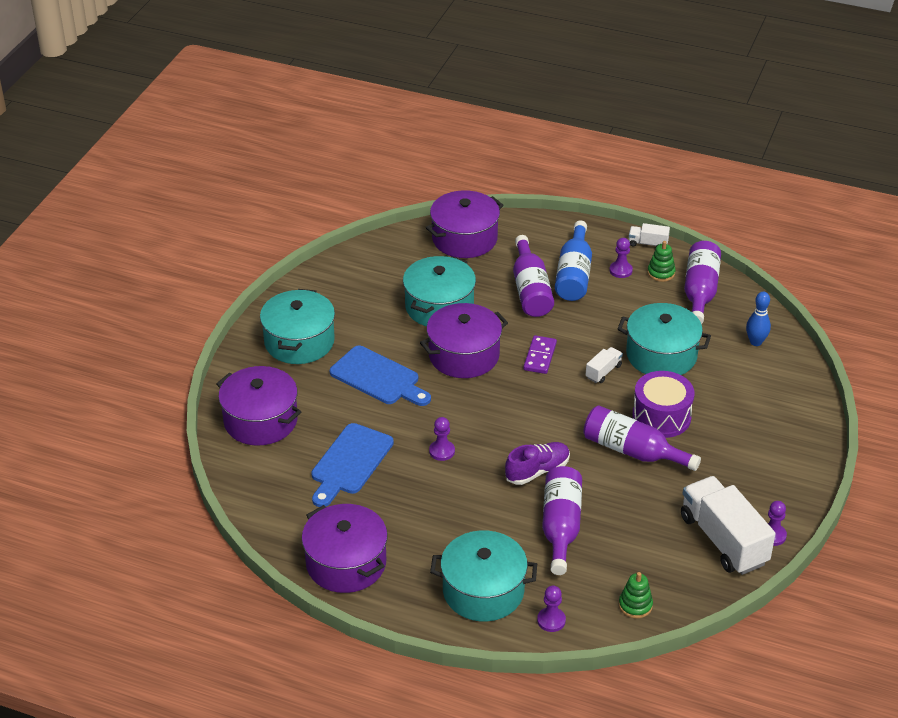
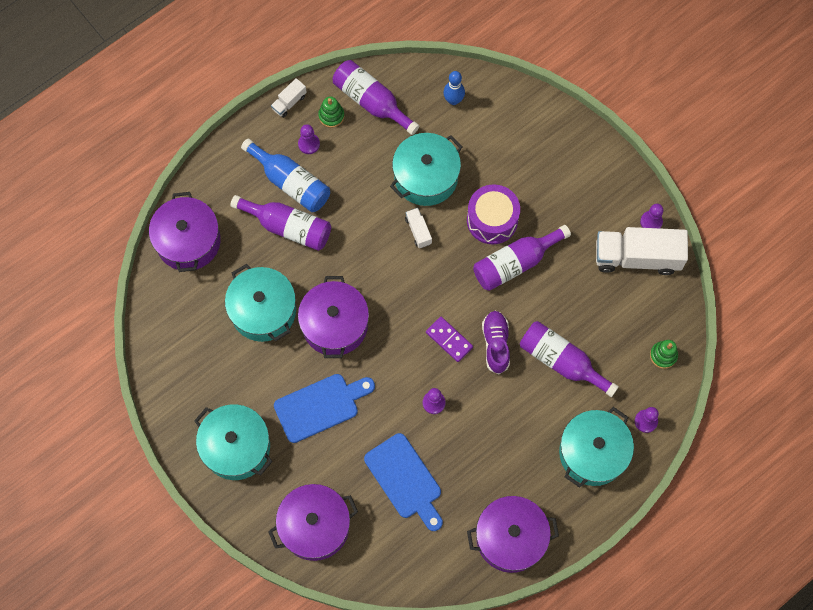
camera: 60 degrees left, 30 degrees up
purple domino [523,335,557,374] -> purple domino moved to [426,317,473,362]

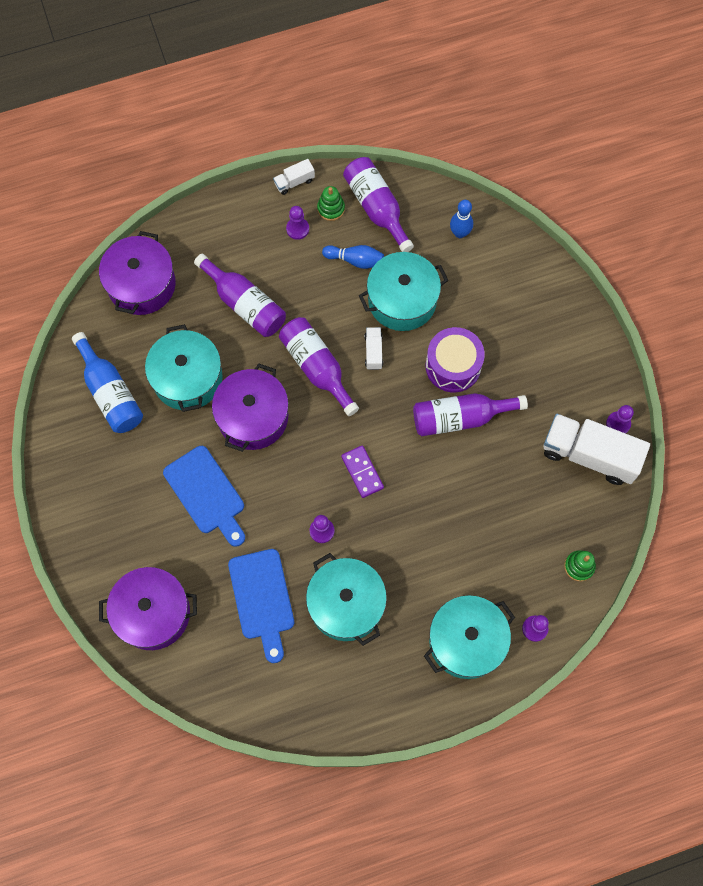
camera: 20 degrees right, 0 degrees up
turquoise pot [194,404,273,480] -> turquoise pot moved to [306,553,387,646]
blue bottle [241,138,330,212] -> blue bottle moved to [72,332,143,433]
blue cutting board [274,374,375,443] -> blue cutting board turned 60 degrees clockwise [163,446,245,547]
purple pot [467,496,559,573] -> none
purple shoe [482,311,510,374] -> none
purple bottle [520,321,619,397] -> purple bottle moved to [279,317,359,416]
none -> blue bowling pin [322,245,384,269]

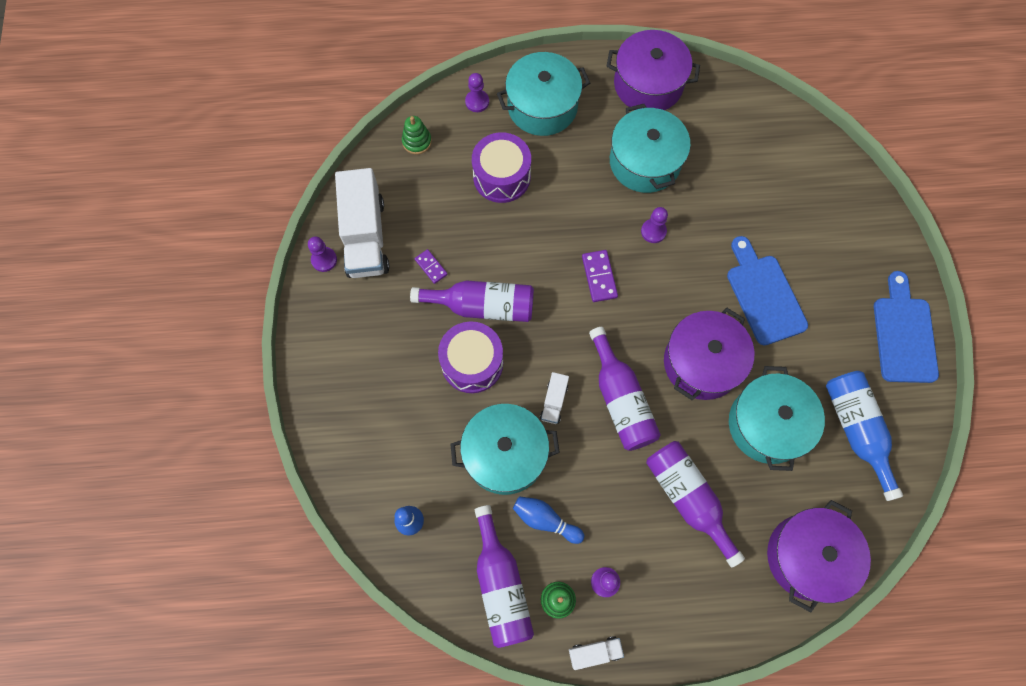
camera: 165 degrees left, 0 degrees up
purple pot [99,567,197,650] -> purple pot moved to [607,30,700,110]
blue cutting board [228,549,294,663] -> blue cutting board moved to [874,271,939,383]
white truck [544,414,650,485] -> white truck turned 45 degrees clockwise [335,168,390,278]
none -> purple domino [415,249,448,284]
none -> purple drum [472,133,531,203]

